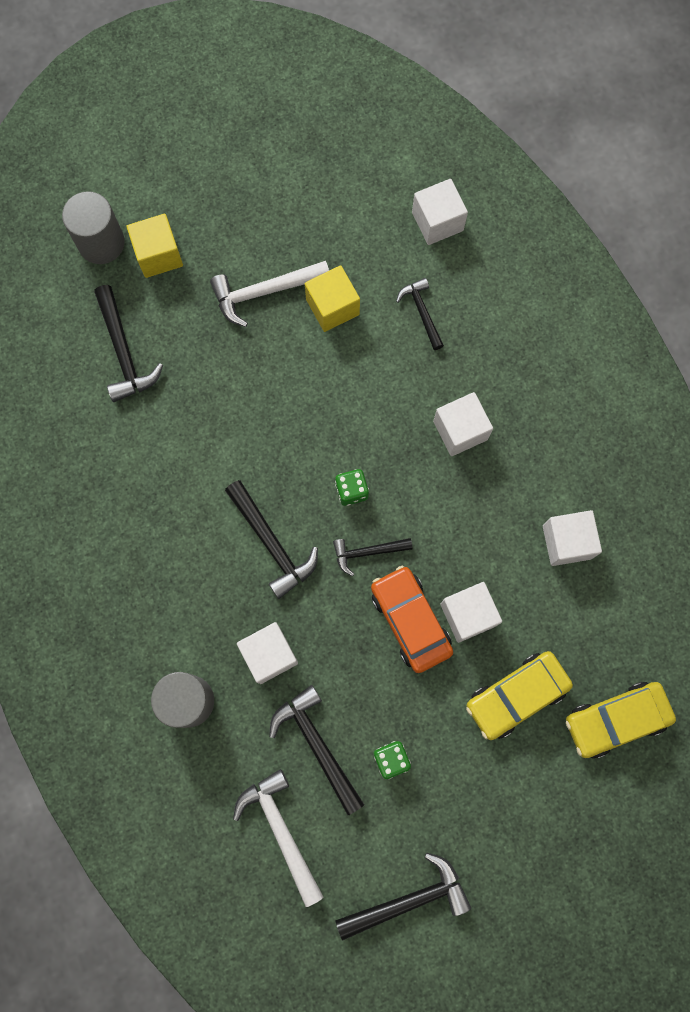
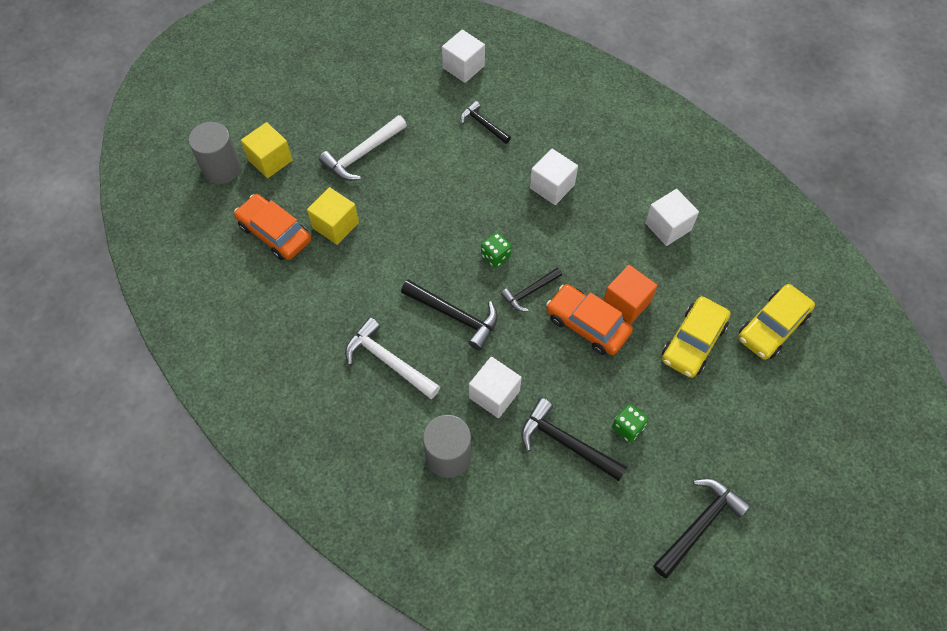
camera: 25 degrees left, 15 degrees down
black hammer [94,285,163,402] -> orange car [234,194,311,260]
white hammer [233,769,323,907] -> white hammer moved to [345,317,440,399]
yellow cube [305,265,360,332] -> yellow cube moved to [307,187,359,245]
white cube [440,582,502,643] -> orange cube [604,265,657,324]

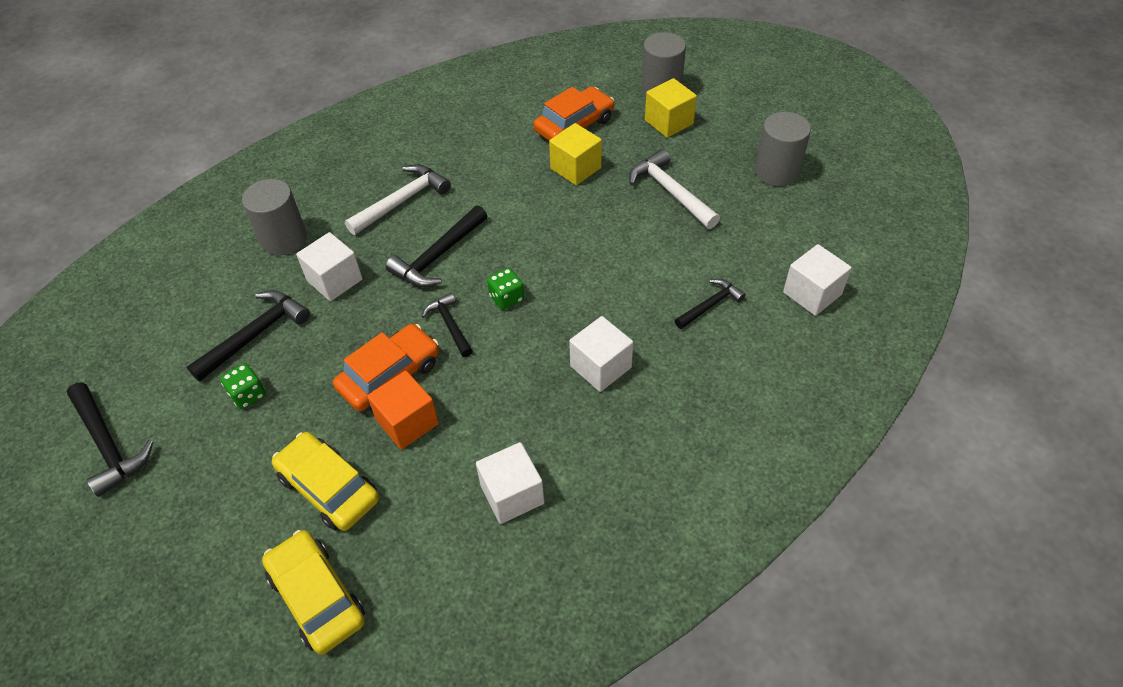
camera: 100 degrees right, 10 degrees down
none -> grey cylinder [755,112,811,186]

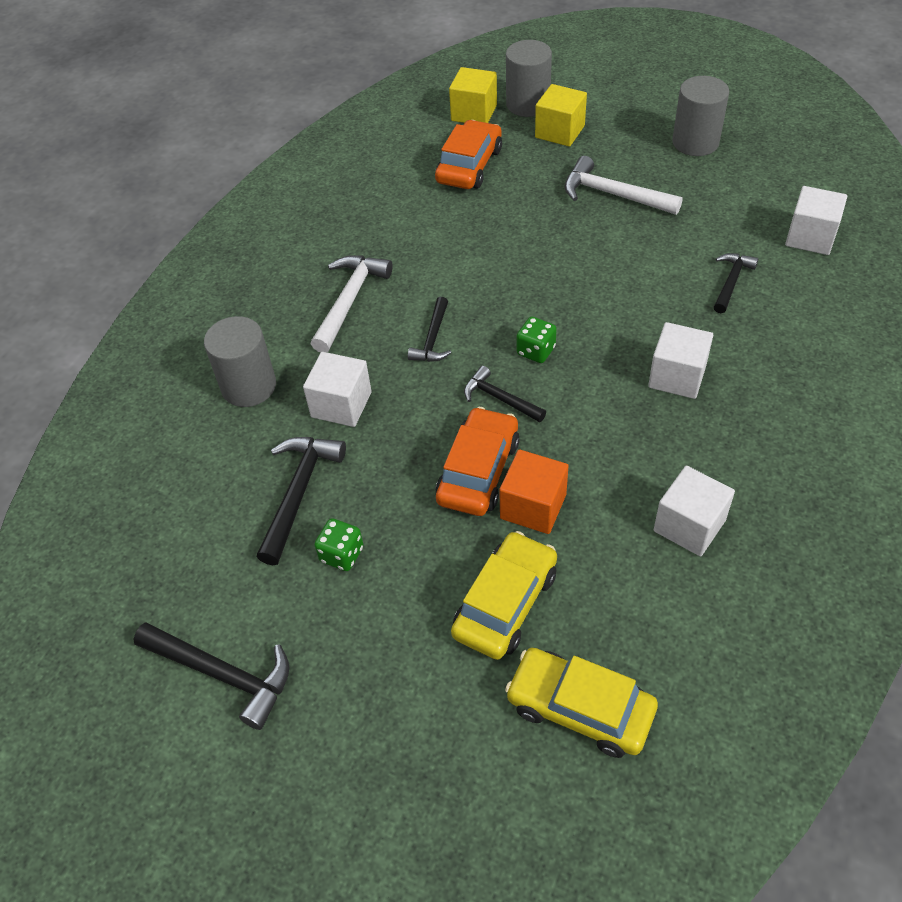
camera: 25 degrees left, 0 degrees up
yellow car [272,432,379,531] -> yellow car turned 105 degrees clockwise [451,531,557,660]
black hammer [385,205,487,287] -> black hammer [408,297,451,362], size x0.63
yellow cube [549,123,602,185] -> yellow cube moved to [449,67,497,123]

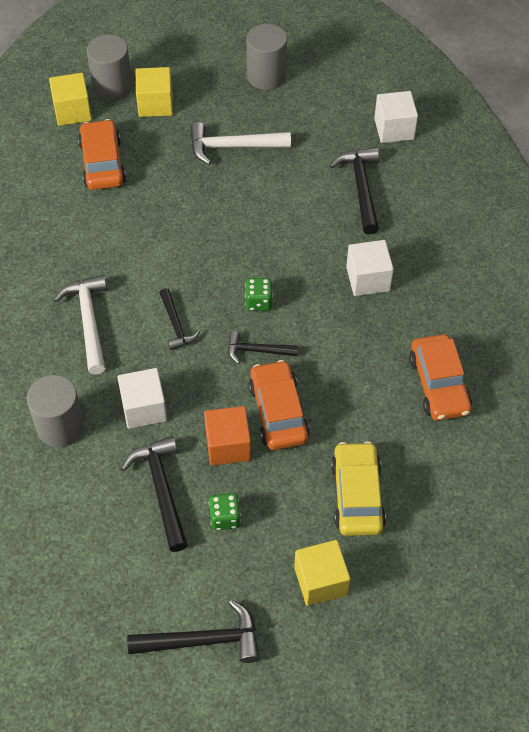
camera: 35 degrees left, 5 degrees up
orange cube [499,449,569,534] -> orange cube moved to [204,406,251,466]
yellow car [505,648,658,758] -> none
white cube [654,466,735,556] -> orange car [409,334,472,421]
black hammer [714,253,758,313] -> black hammer [330,147,379,234], size x1.59
none -> yellow cube [294,540,350,606]

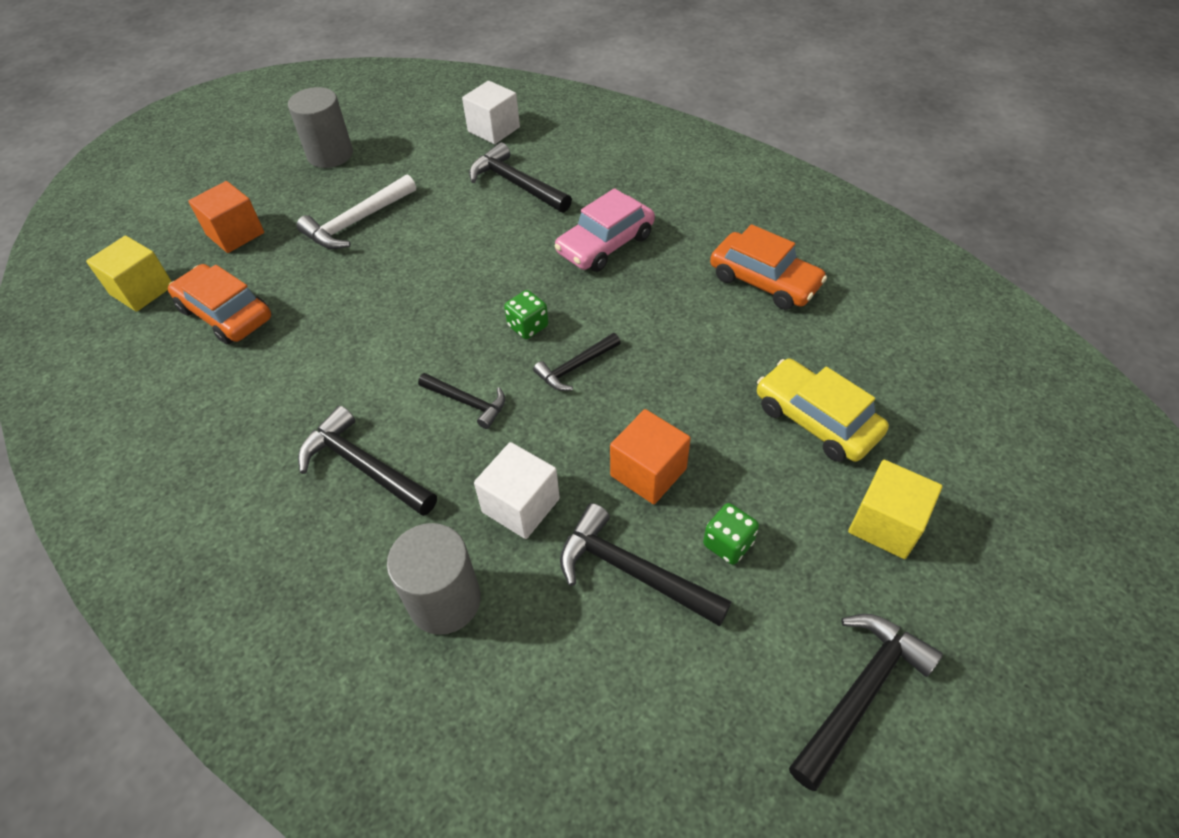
camera: 40 degrees left, 5 degrees down
white hammer [54,275,107,375] -> black hammer [298,406,437,516]
grey cylinder [87,34,132,101] -> none
yellow cube [136,67,173,117] -> orange cube [188,181,264,253]
orange car [249,360,310,450] -> none
white cube [346,240,394,296] -> pink car [555,188,655,272]

